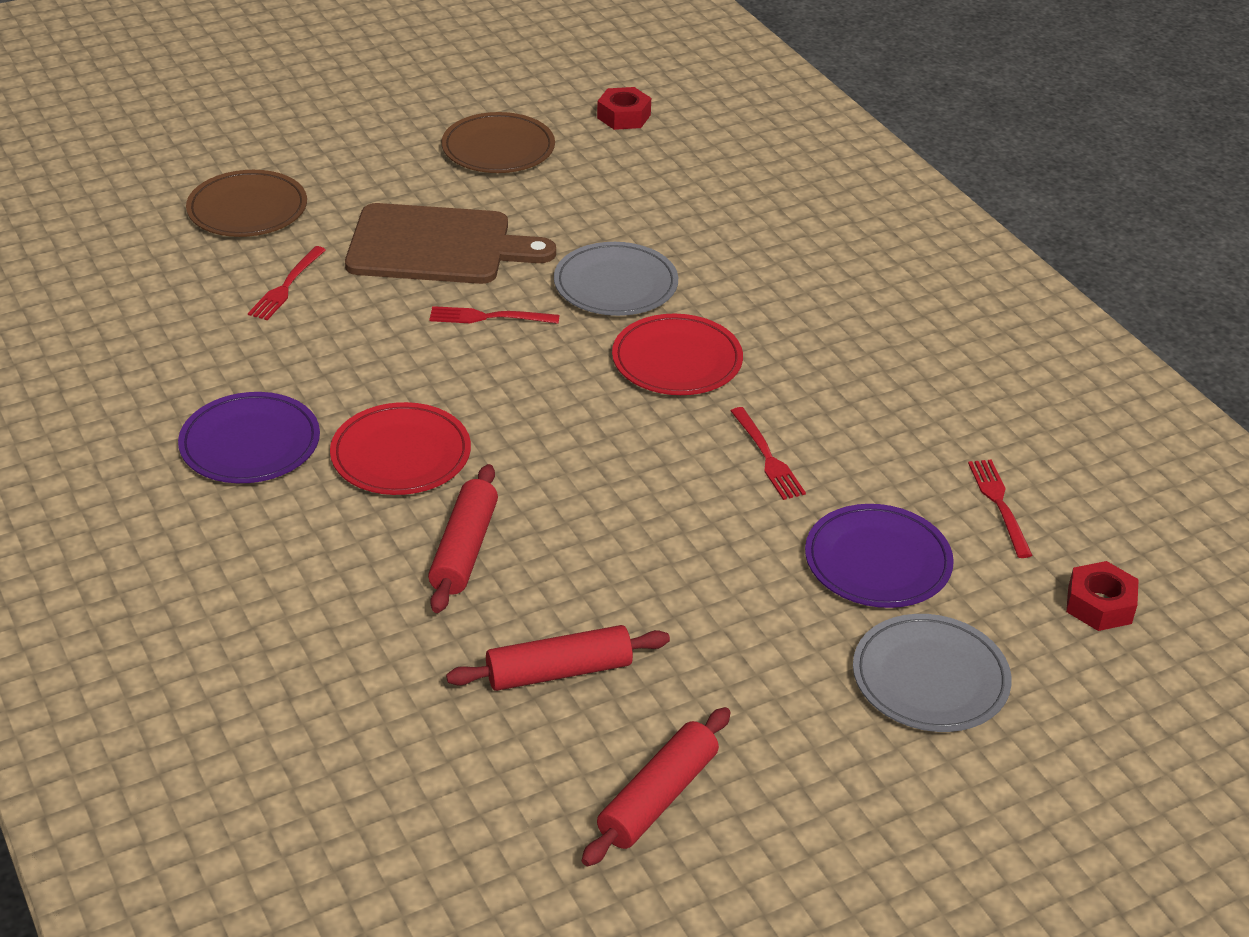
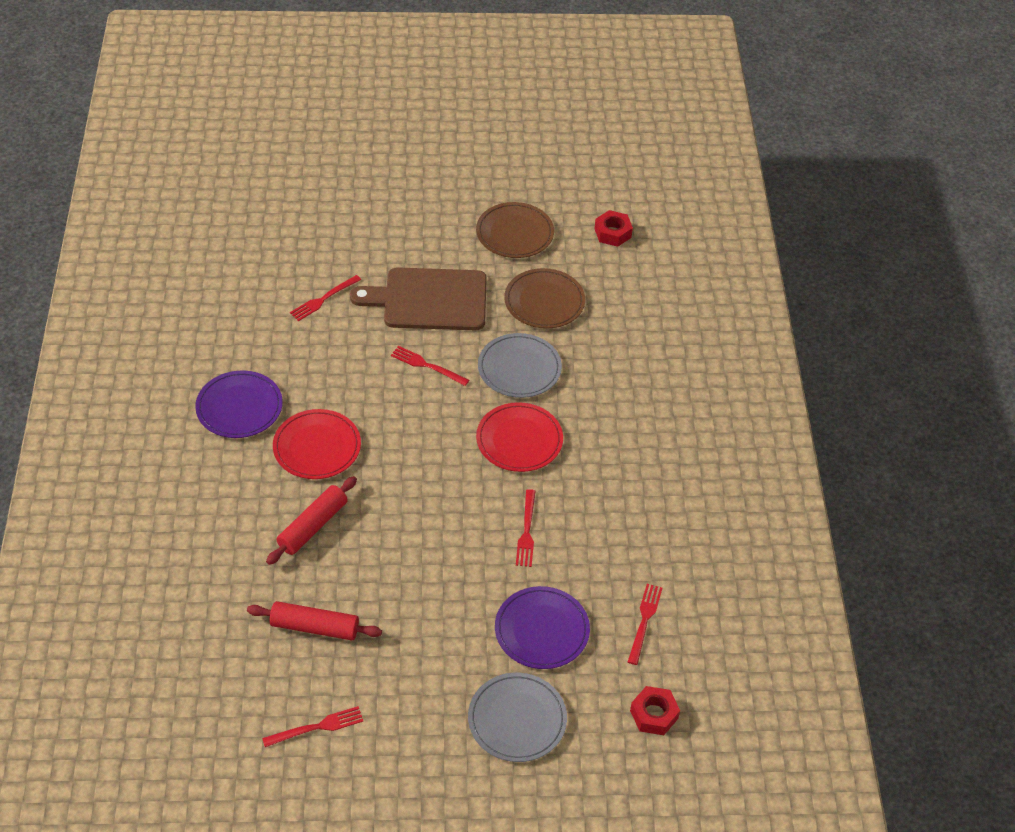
camera: 25 degrees right, 10 degrees up
brown plate [186,170,307,237] -> brown plate moved to [504,268,585,329]
brown cutting board [345,203,556,284] -> brown cutting board turned 150 degrees clockwise [350,267,487,330]
red rolling pin [582,707,731,866] -> red fork [262,706,364,747]

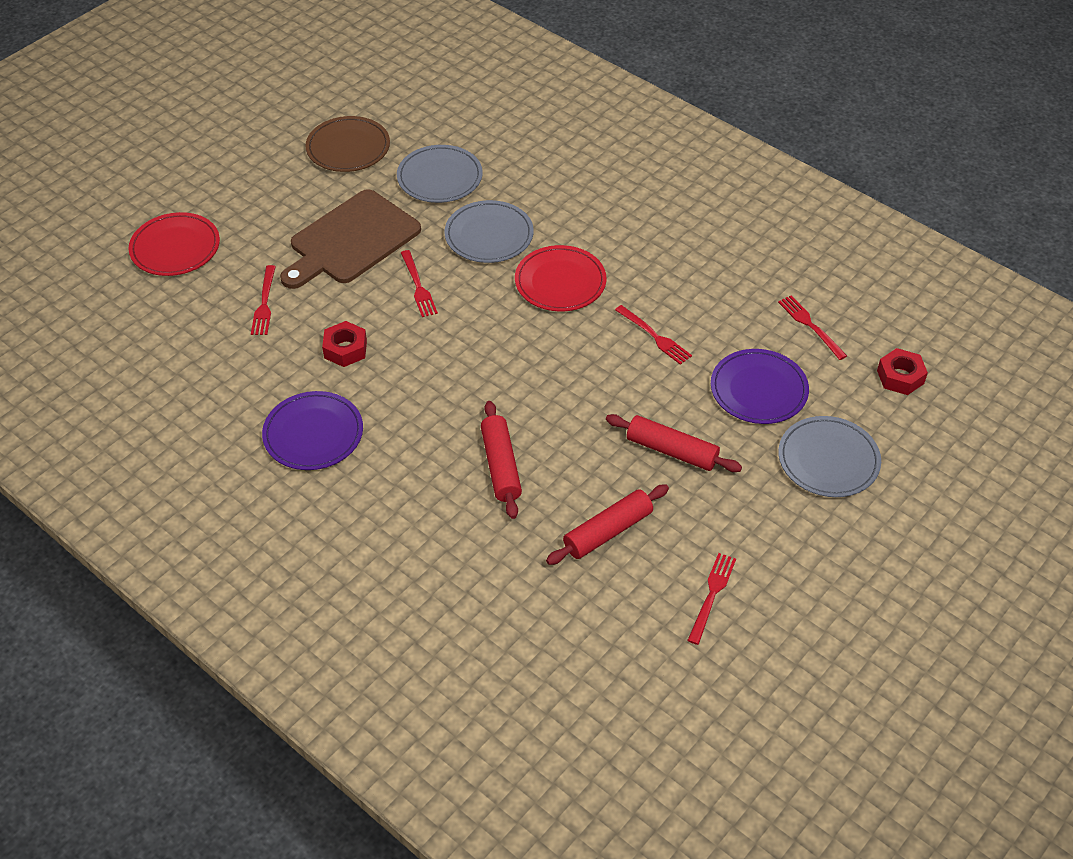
camera: 45 degrees left, 0 degrees up
red plate [273,409,361,479] -> red plate moved to [129,212,220,276]
red fork [391,346,469,386] -> red fork turned 90 degrees counterclockwise [401,250,438,317]
brown plate [504,268,585,329] -> grey plate [397,145,483,203]
red nut [594,210,633,247] -> red nut moved to [322,321,367,367]
none -> red rolling pin [606,414,742,472]

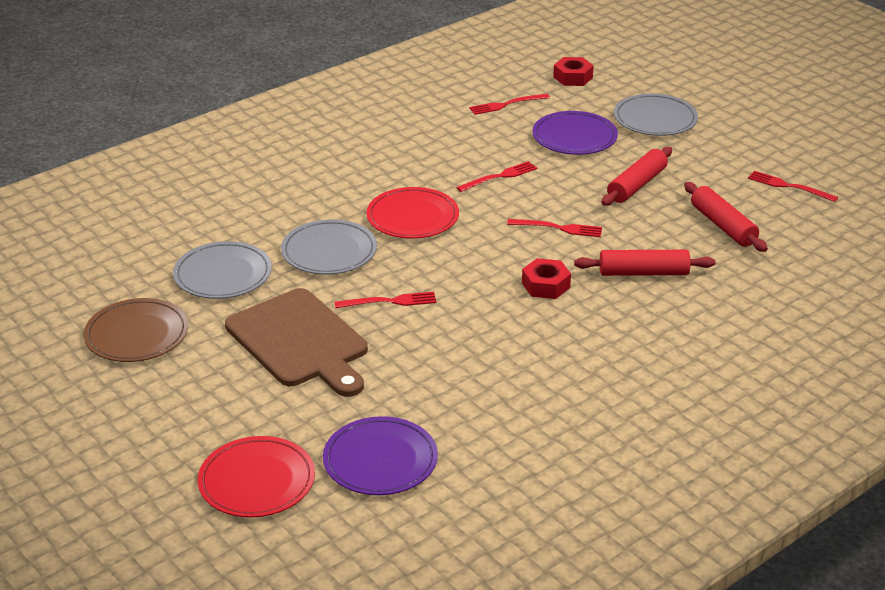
camera: 80 degrees left, 15 degrees down
red fork [251,265,276,335] -> red fork moved to [507,219,602,237]
purple plate [262,391,363,470] -> purple plate moved to [323,416,438,495]
red nut [322,321,367,367] -> red nut moved to [522,258,571,299]

